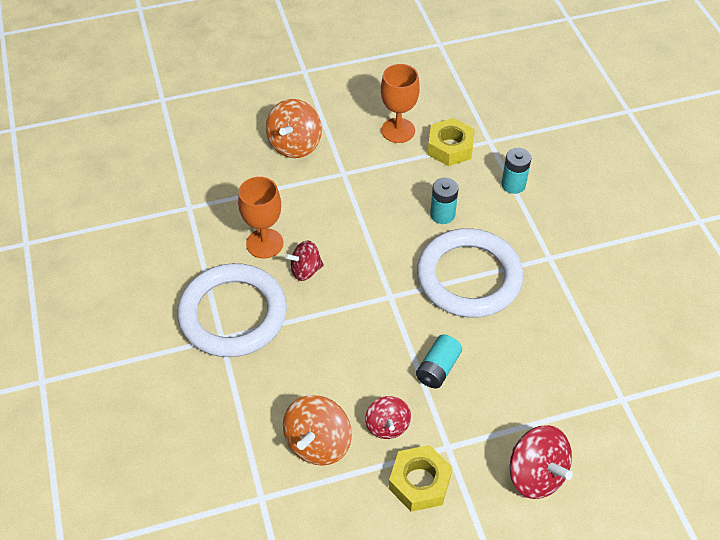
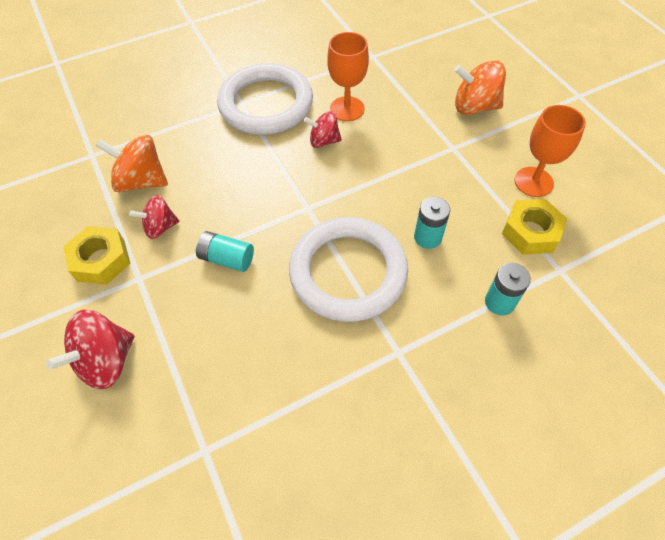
camera: 80 degrees right, 5 degrees up
red spinning top [285,240,324,281] -> red spinning top turned 60 degrees counterclockwise [304,111,342,148]

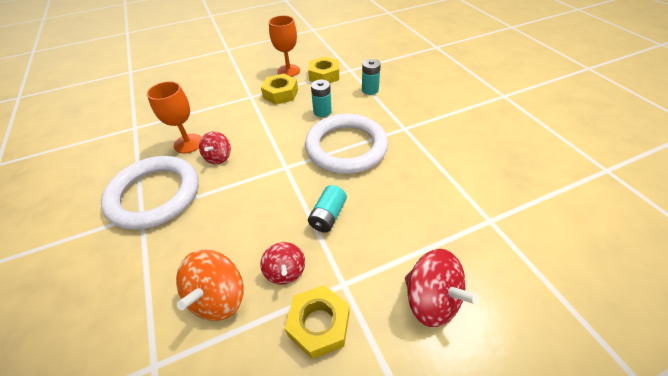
camera: 85 degrees left, 10 degrees down
orange spinning top [454,60,506,115] -> none
none -> yellow nut [261,74,298,105]

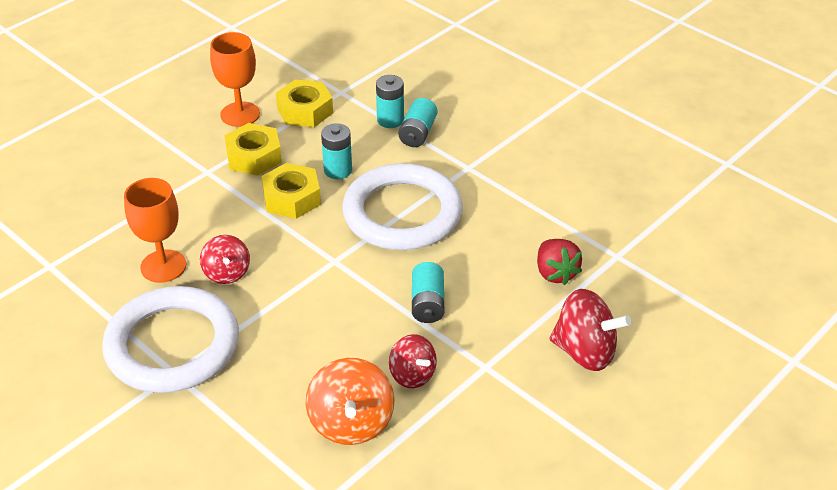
camera: 25 degrees left, 5 degrees down
yellow nut [285,285,349,359] -> yellow nut moved to [261,163,321,219]
none -> turquoise battery [398,98,437,147]
none -> red strawberry [537,239,582,285]

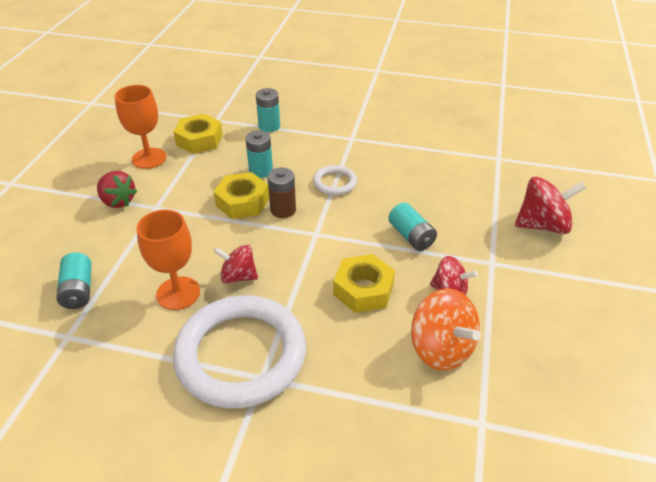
camera: 30 degrees left, 0 degrees up
red spinning top [200,235,250,284] -> red spinning top turned 150 degrees clockwise [214,245,258,284]
yellow nut [224,123,282,176] -> yellow nut moved to [333,254,395,313]
white ring [342,163,463,250] -> white ring [313,165,357,195], size x0.45
turquoise battery [398,98,437,147] -> turquoise battery moved to [56,253,92,309]
red strawberry [537,239,582,285] -> red strawberry moved to [97,171,137,208]
none -> brown battery [267,168,296,218]

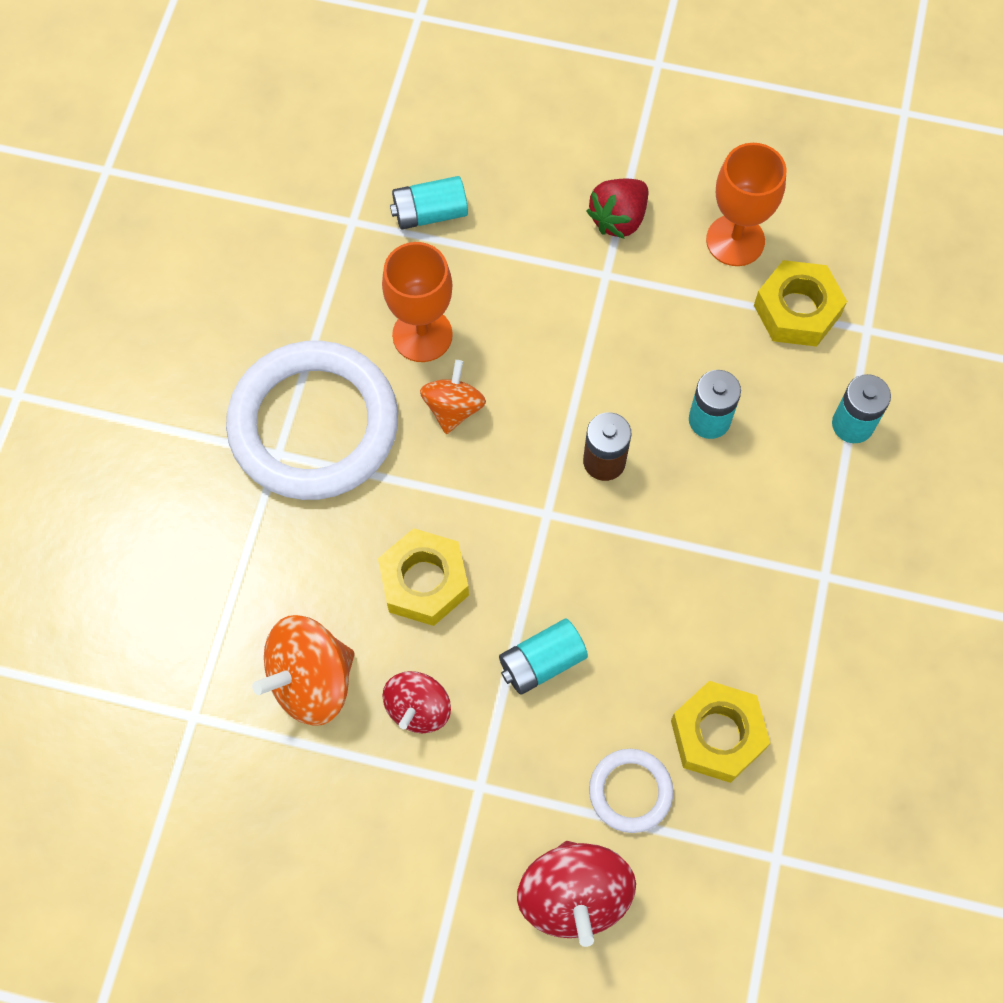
camera: 90 degrees right, 25 degrees up
yellow nut [214,172,269,219] -> yellow nut moved to [671,681,770,783]
red spinning top [214,245,258,284] -> orange spinning top [420,360,486,434]
white ring [313,165,357,195] -> white ring moved to [589,749,673,833]

